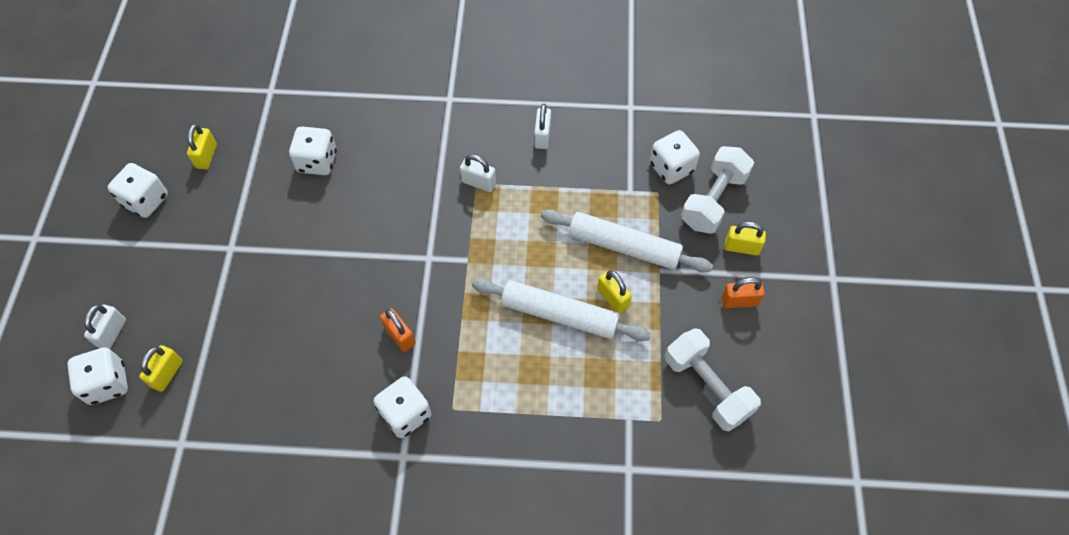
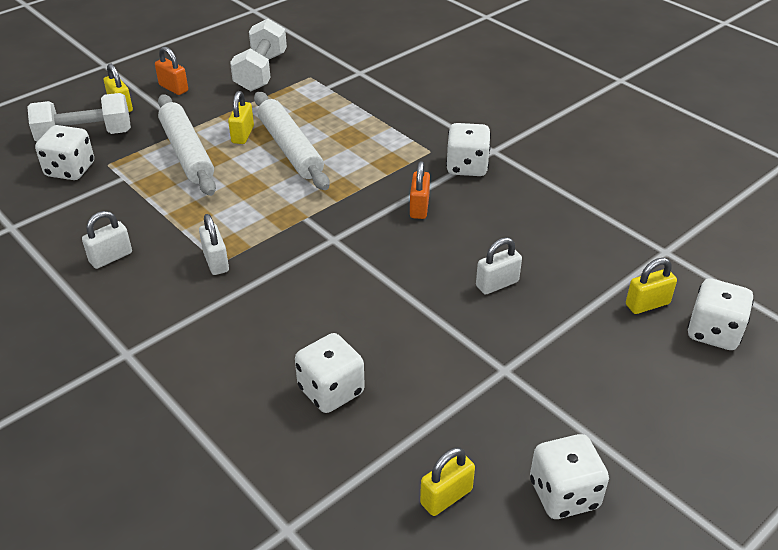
camera: 135 degrees left, 20 degrees down
white padlock [84,304,126,349] -> white padlock moved to [476,237,522,294]

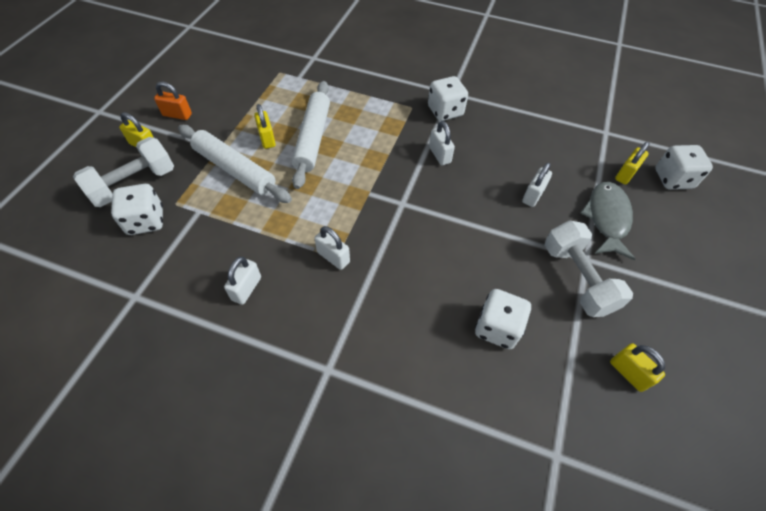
camera: 30 degrees left, 15 degrees up
white dumbbell [230,19,287,91] -> white dumbbell moved to [544,220,633,317]
white rolling pin [254,92,330,190] -> white rolling pin turned 60 degrees clockwise [292,81,330,189]
orange padlock [410,161,430,219] -> white padlock [429,121,455,165]
yellow padlock [420,447,475,516] -> yellow padlock turned 60 degrees counterclockwise [610,343,665,392]
white dice [530,434,609,519] -> none
none -> grey fish [580,182,635,260]

